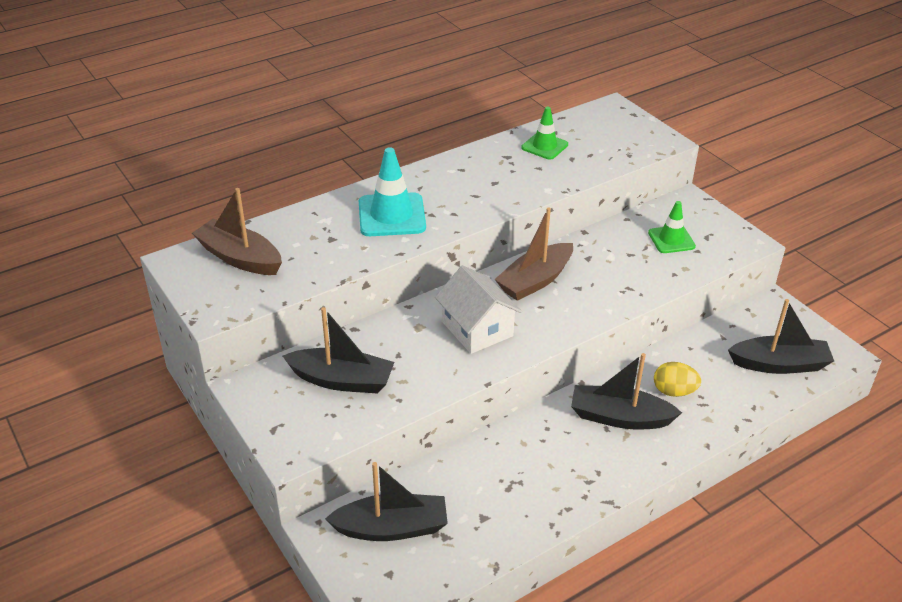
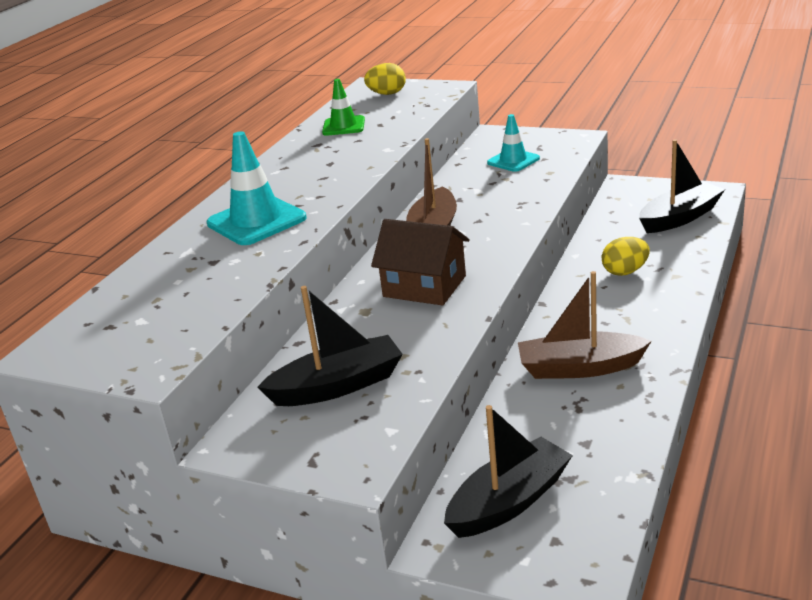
camera: 30 degrees left, 10 degrees down
brown boat [192,188,282,275] -> brown boat moved to [518,271,652,379]
white house [435,265,522,354] -> brown house [371,219,469,306]
black boat [571,353,682,429] -> none
green traffic cone [648,201,696,253] -> turquoise traffic cone [487,114,540,172]
none -> yellow egg [364,63,406,95]

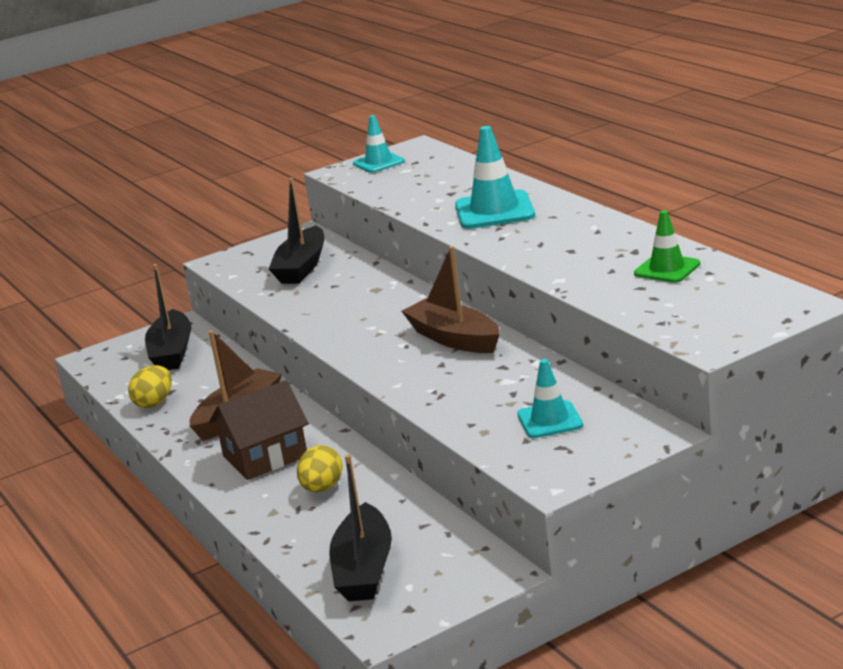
camera: 125 degrees right, 5 degrees down
yellow egg [364,63,406,95] -> yellow egg moved to [128,365,172,408]
brown house [371,219,469,306] -> brown house moved to [209,380,309,480]
none -> turquoise traffic cone [353,115,405,173]

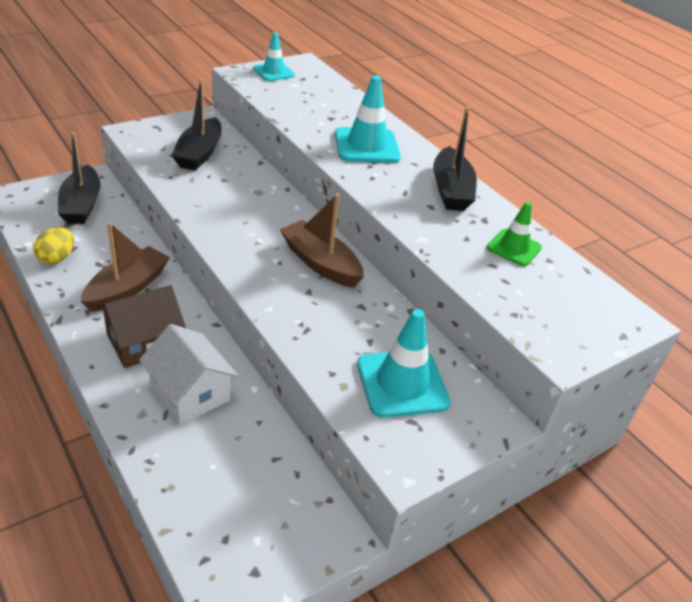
camera: 10 degrees left, 15 degrees up
yellow egg [297,445,343,492] -> white house [139,324,238,425]
black boat [329,455,392,601] -> black boat moved to [433,107,477,211]
turquoise traffic cone [517,359,583,438] -> turquoise traffic cone [357,309,451,418], size x1.60

